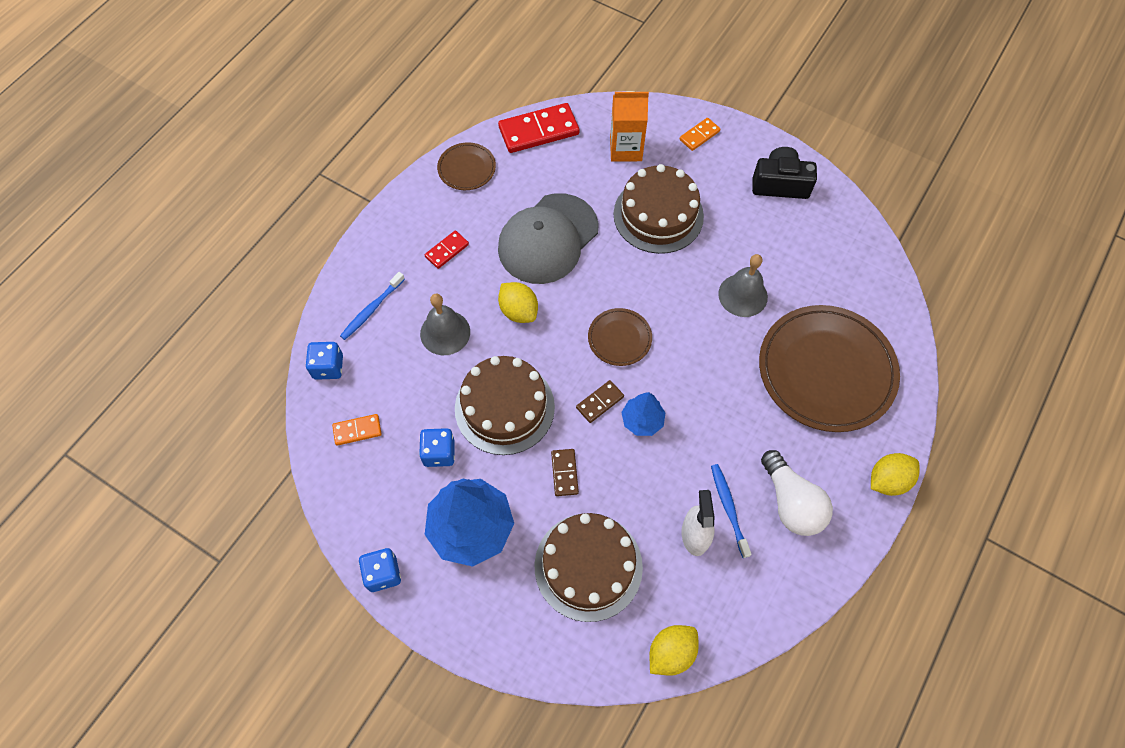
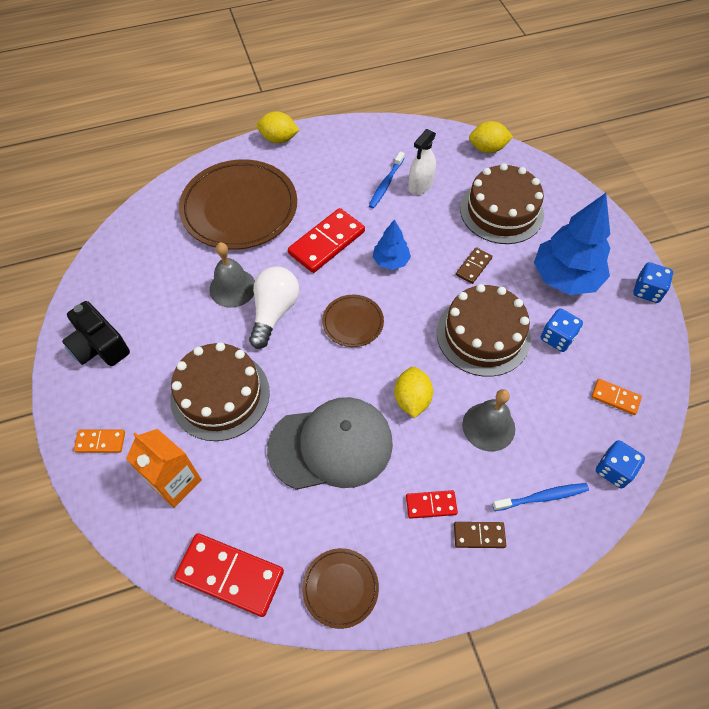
camera: 140 degrees left, 5 degrees down
brown domino [576,380,624,423] -> brown domino moved to [454,522,506,548]
white light bulb [761,450,833,536] -> white light bulb moved to [249,266,299,349]
none -> red domino [288,208,365,273]

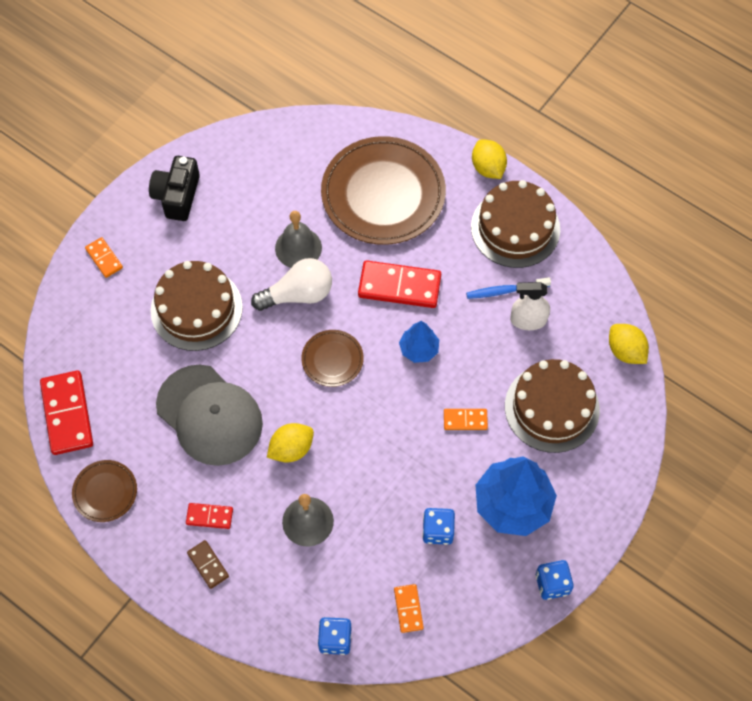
camera: 55 degrees right, 5 degrees up
orange carton [126,429,202,508] -> none
red domino [406,490,458,519] -> red domino turned 45 degrees counterclockwise [186,503,233,529]
brown cake [437,284,531,377] -> brown cake moved to [471,180,560,268]
brown domino [456,247,492,284] -> orange domino [444,409,488,430]
blue toothbrush [492,483,589,511] -> none

